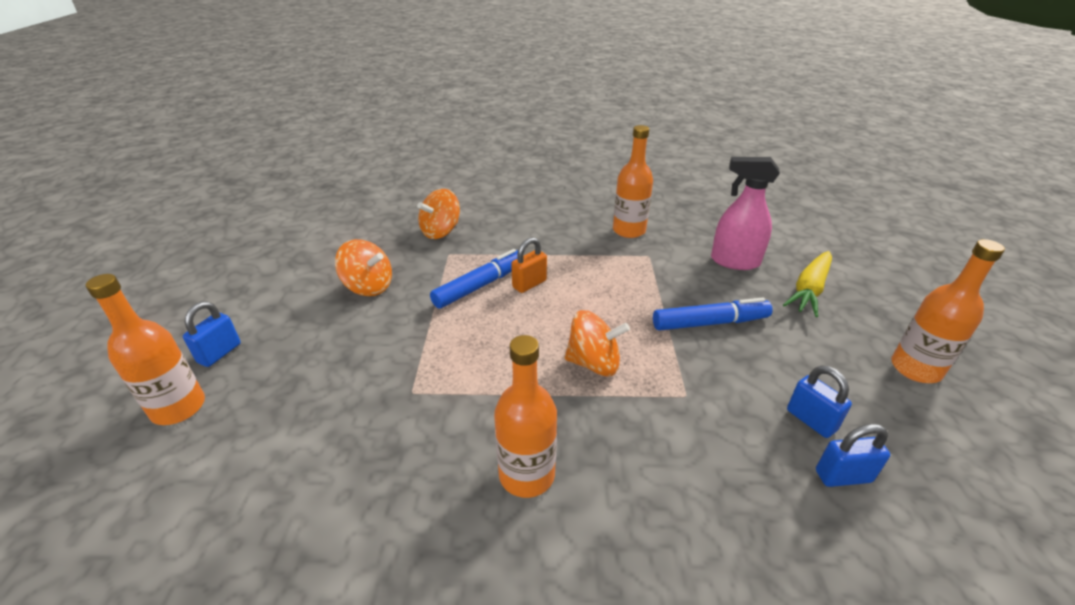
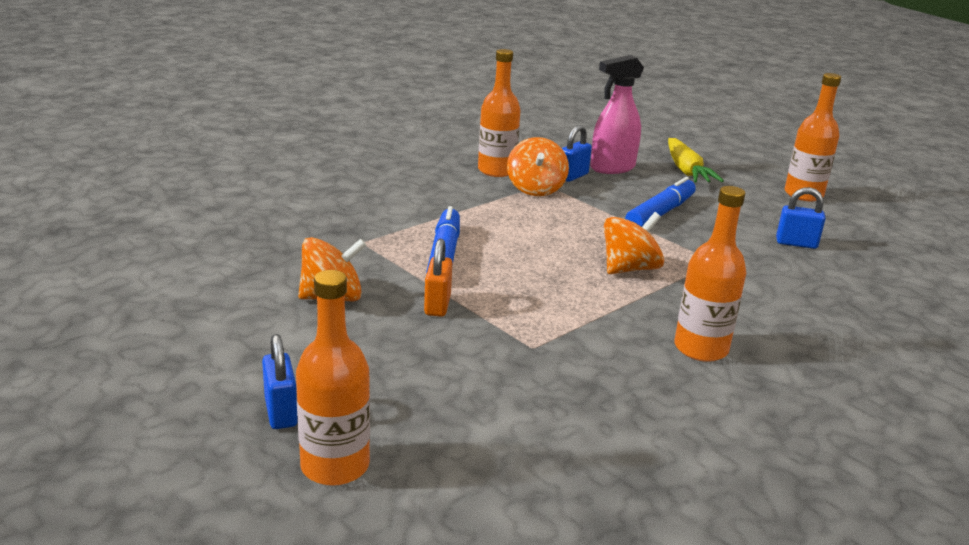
camera: 45 degrees left, 10 degrees down
orange spinning top [417,189,460,239] -> orange spinning top moved to [507,137,569,196]
orange padlock [511,237,547,293] -> orange padlock moved to [424,239,452,317]
blue padlock [816,424,890,487] -> blue padlock moved to [562,125,592,182]

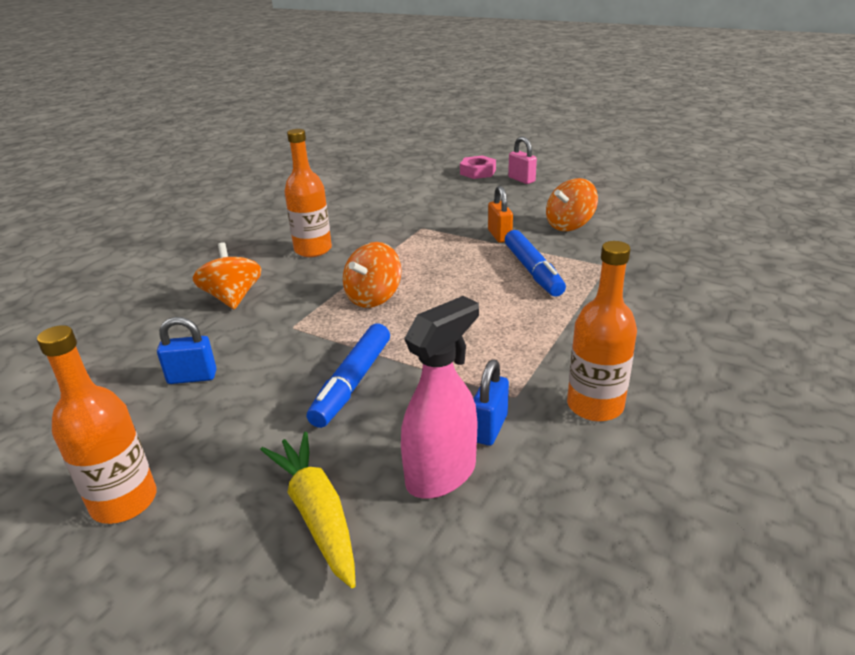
camera: 165 degrees right, 5 degrees up
blue padlock [262,334,298,429] -> pink padlock [508,137,537,184]
orange bottle [296,270,370,486] -> pink nut [460,156,496,179]
orange spinning top [507,137,569,196] -> orange spinning top moved to [193,242,262,310]

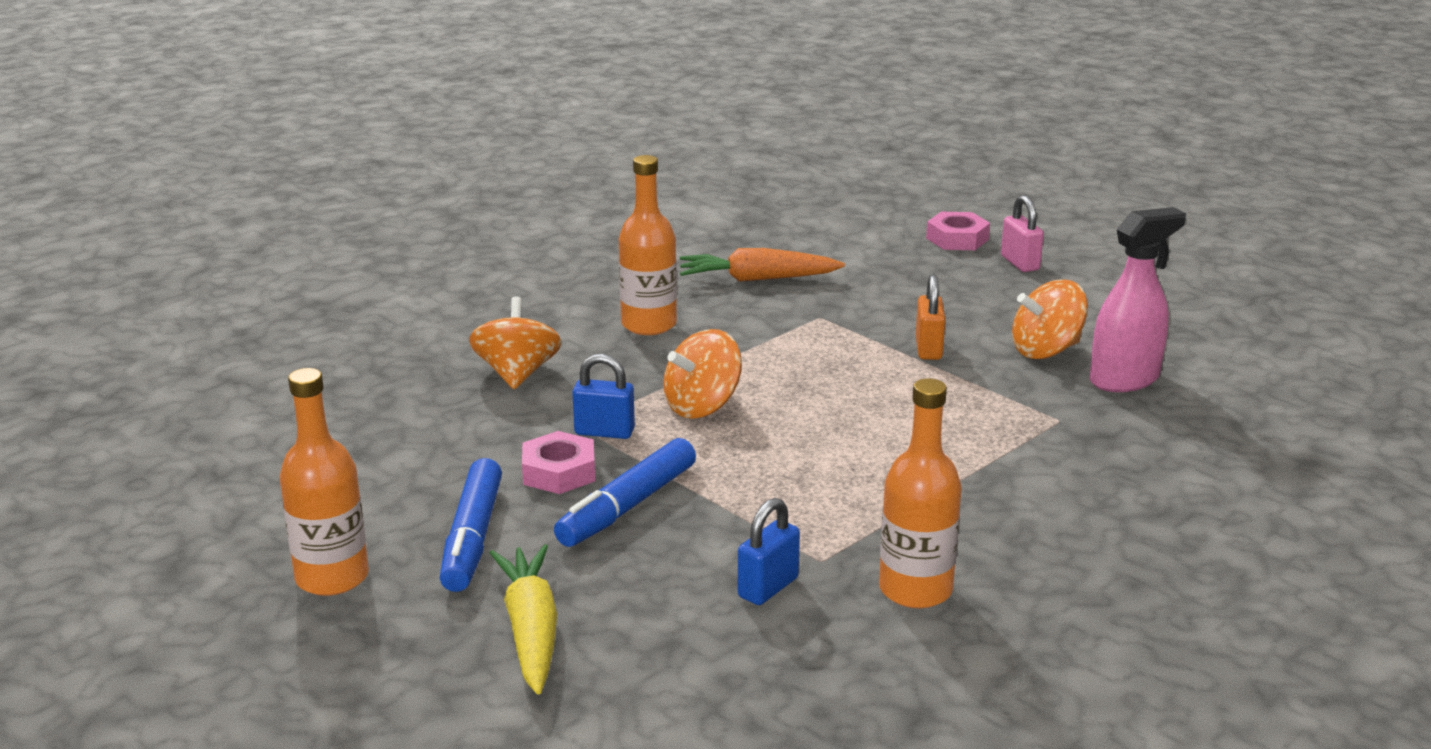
camera: 15 degrees right, 5 degrees down
blue padlock [157,317,217,384] -> blue padlock moved to [572,354,635,439]
pink spray bottle [401,296,479,499] -> pink spray bottle moved to [1090,207,1186,392]
blue marker [505,230,566,296] -> blue marker moved to [440,458,502,592]
none -> pink nut [522,431,595,494]
none -> orange carrot [680,248,845,282]

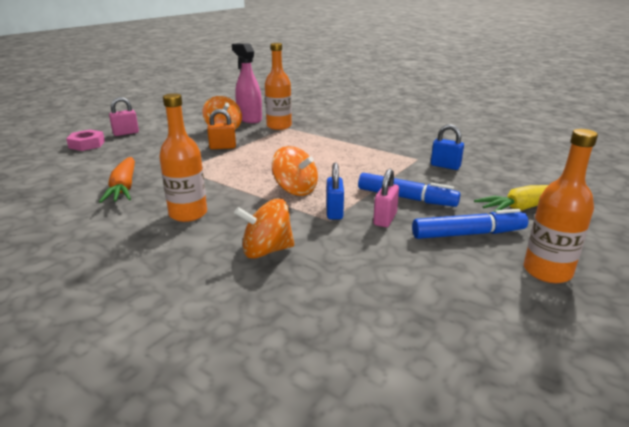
camera: 100 degrees left, 0 degrees up
pink nut [522,431,595,494] -> pink padlock [373,169,399,227]
orange bottle [879,378,962,609] -> orange bottle moved to [265,43,292,130]

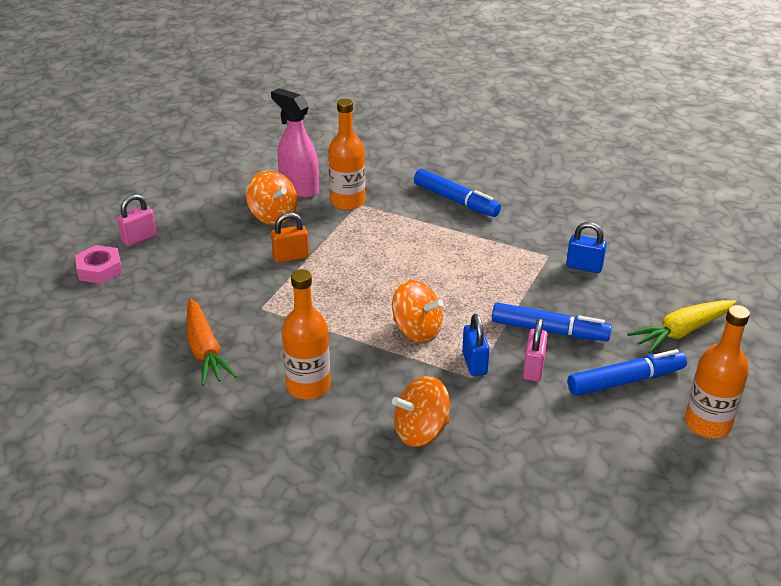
camera: 10 degrees left, 10 degrees up
none -> blue marker [414,169,501,217]

